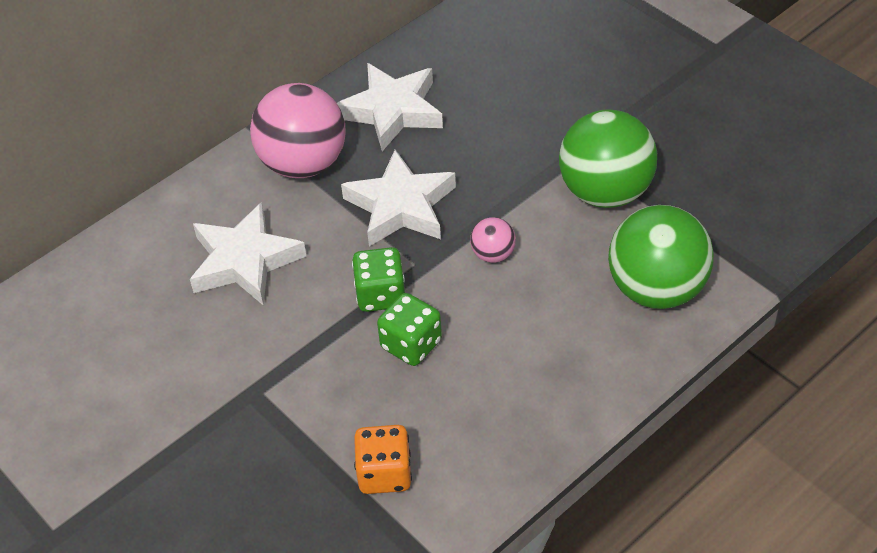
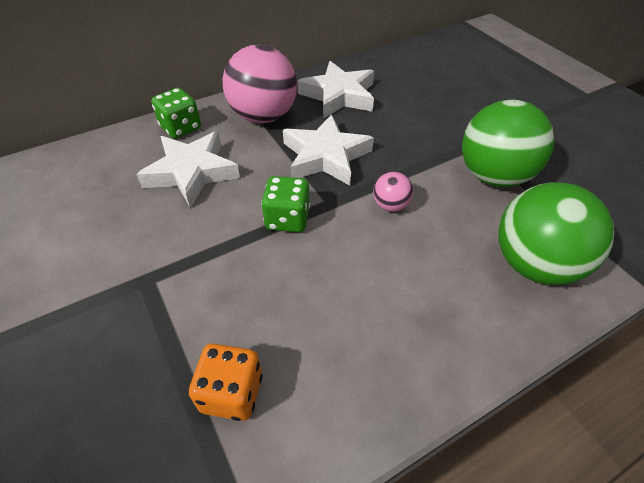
camera: 10 degrees right, 0 degrees up
green dice [377,293,442,366] -> green dice moved to [151,88,201,139]

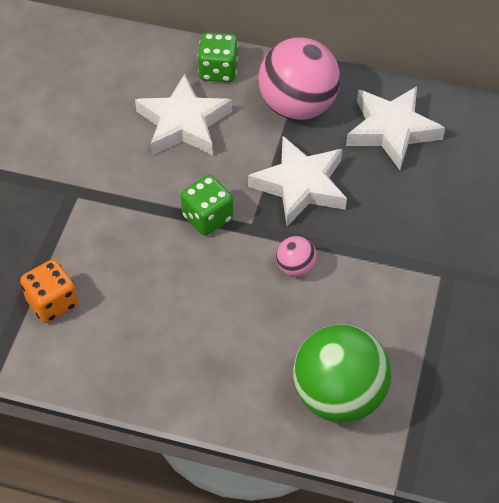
camera: 45 degrees right, 5 degrees up
green ball [462,100,554,187] -> none

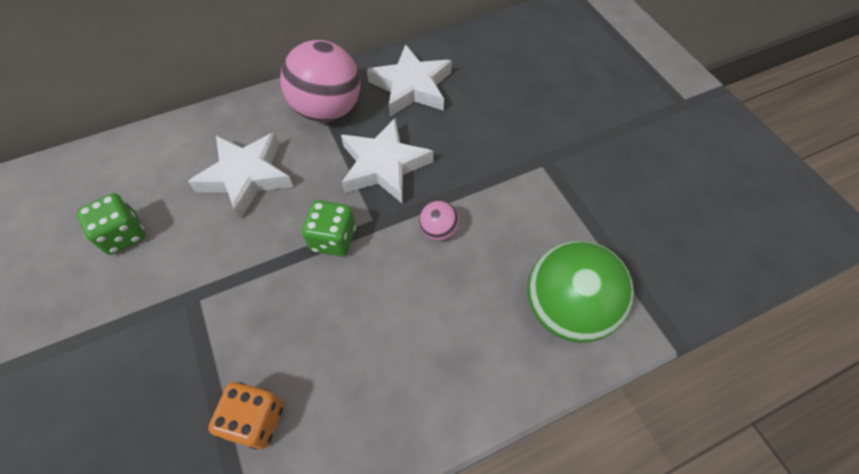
camera: 40 degrees left, 5 degrees up
green dice [197,33,238,82] -> green dice moved to [77,193,146,255]

